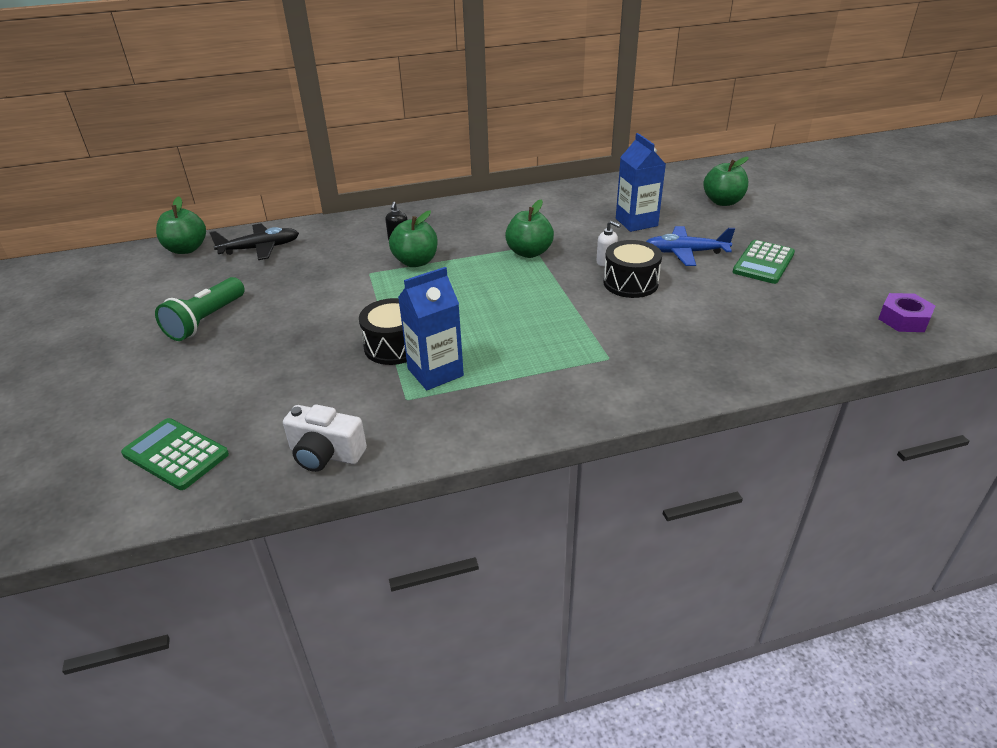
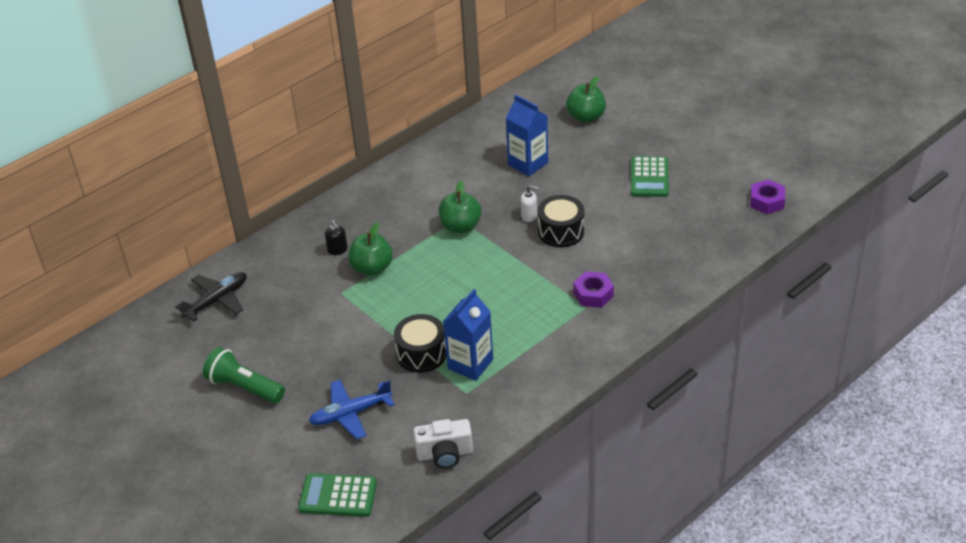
camera: 25 degrees left, 5 degrees up
green flashlight [155,277,245,341] -> green flashlight turned 120 degrees clockwise [203,347,285,404]
green apple [156,196,206,254] -> none
blue plane [646,226,735,266] -> blue plane moved to [309,380,394,439]
none -> purple nut [573,271,614,308]

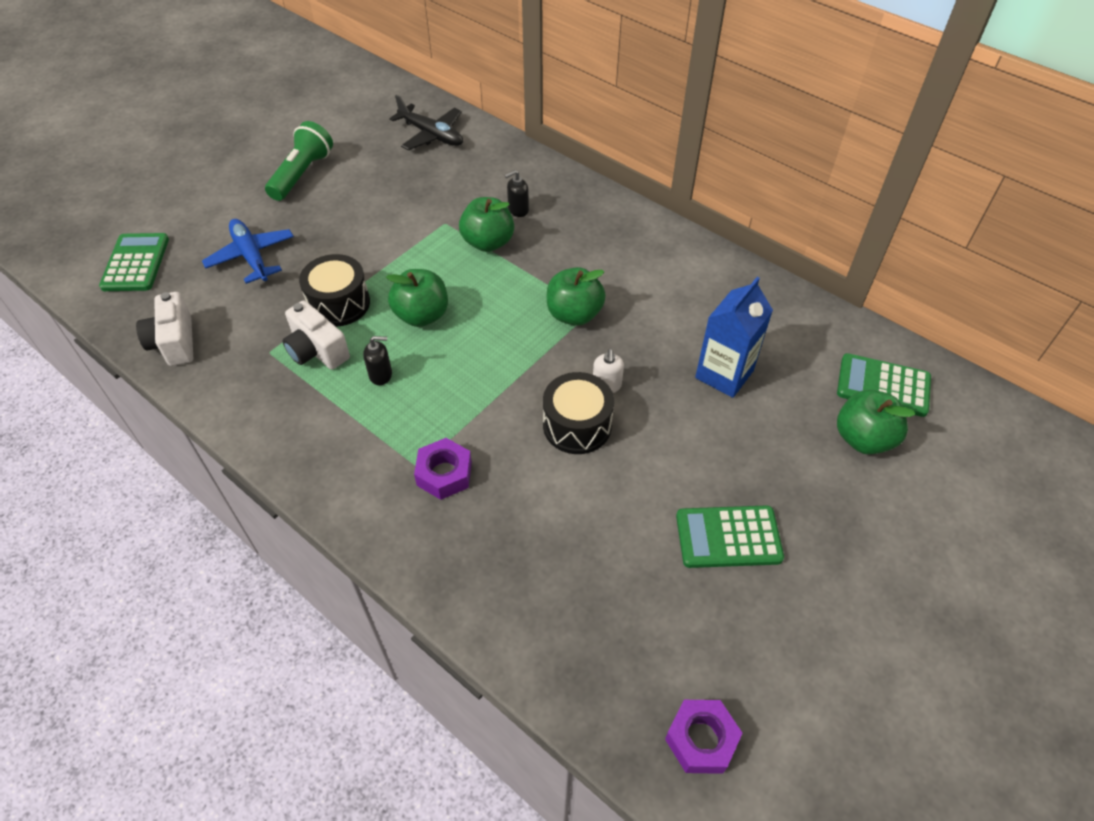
camera: 80 degrees right, 10 degrees up
blue carton [443,289,493,381] -> white camera [282,300,350,370]
none -> black soap dispenser [363,336,392,385]
none -> green apple [386,269,448,327]
none -> green calculator [837,353,931,417]

